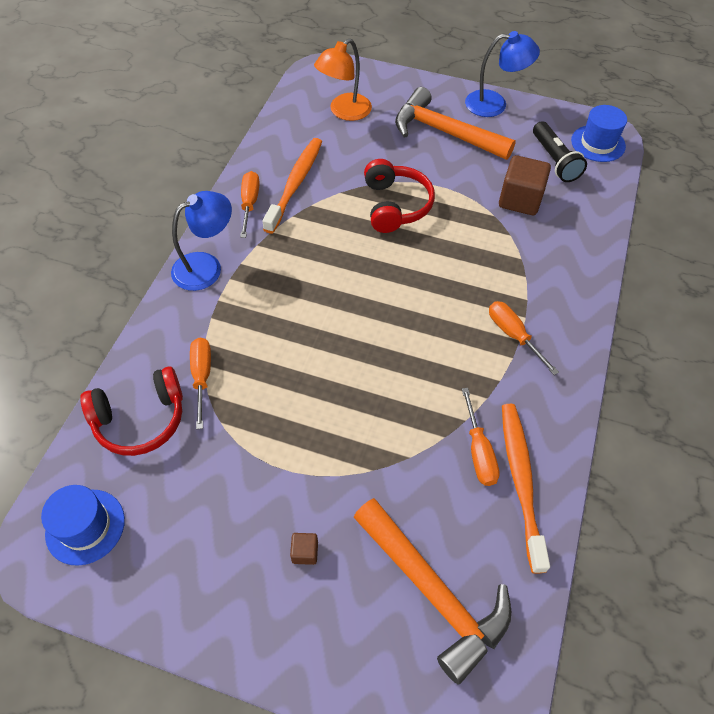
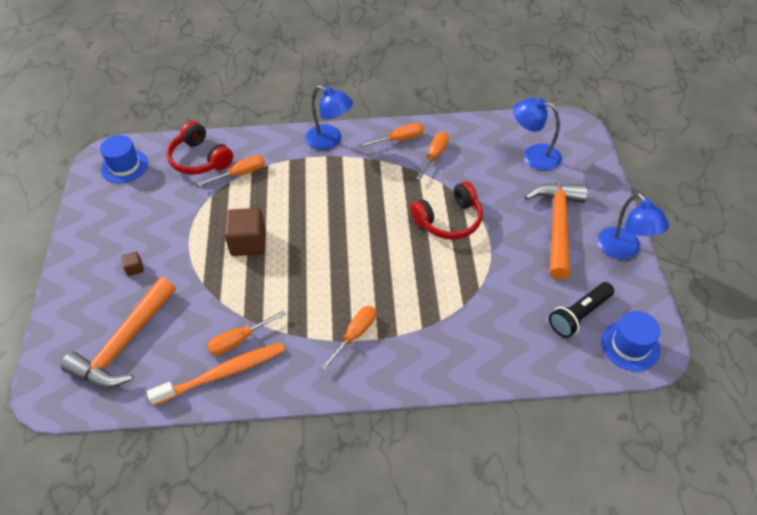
camera: 70 degrees right, 5 degrees down
orange toothbrush [262,138,322,234] -> orange screwdriver [416,132,449,180]
orange lamp [314,38,372,121] -> blue lamp [513,98,562,171]
brown cube [499,155,551,215] -> brown cube moved to [224,208,266,256]

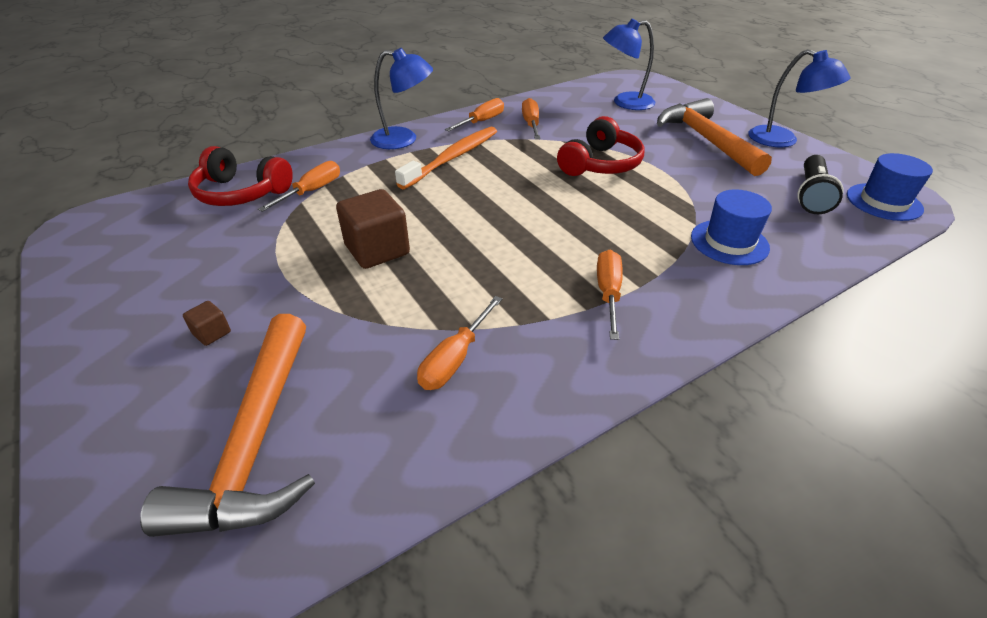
camera: 30 degrees left, 10 degrees down
blue hat [100,135,148,183] -> blue hat moved to [691,189,772,265]
orange toothbrush [147,342,285,406] -> orange toothbrush moved to [395,126,497,189]

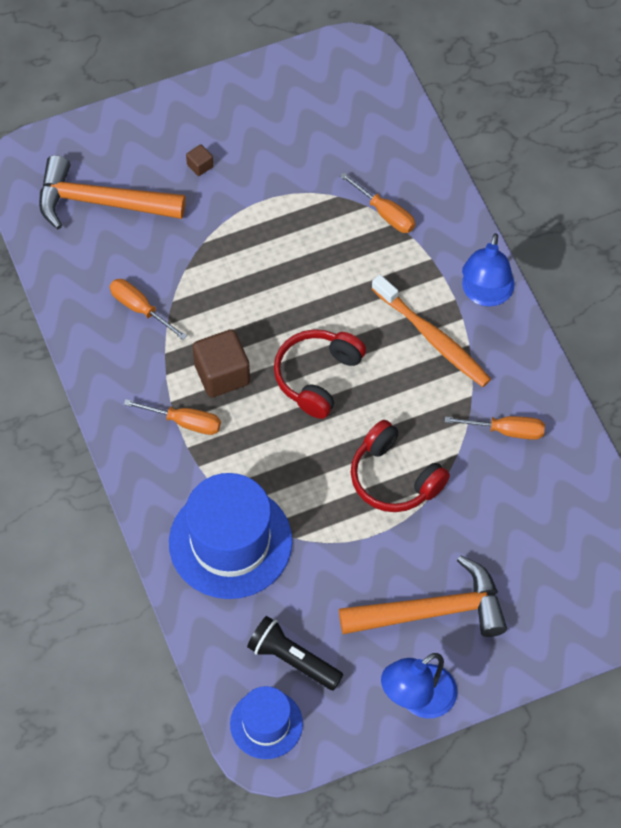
camera: 100 degrees right, 20 degrees up
red headphones [188,146,293,206] -> red headphones moved to [274,329,366,419]
brown cube [336,189,410,269] -> brown cube moved to [193,329,250,398]
orange screwdriver [445,98,504,131] -> none
blue lamp [603,19,655,110] -> none
blue hat [691,189,772,265] -> blue hat [169,473,292,599], size x1.77

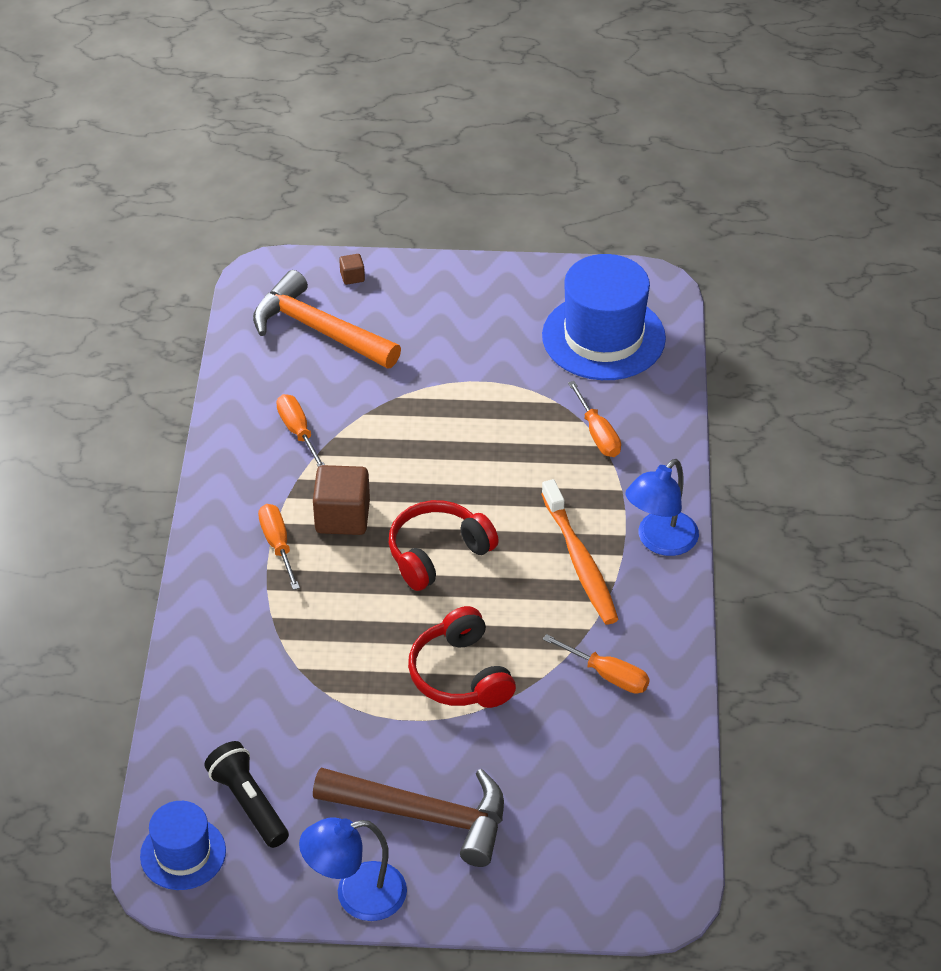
camera: 25 degrees right, 15 degrees down
orange screwdriver [124,399,221,435] -> orange screwdriver turned 150 degrees counterclockwise [258,504,300,590]
blue hat [169,473,292,599] -> blue hat moved to [542,254,666,380]
brown cube [186,144,213,176] -> brown cube moved to [339,254,365,285]
orange hammer [339,555,507,637] -> brown hammer [313,767,504,867]

